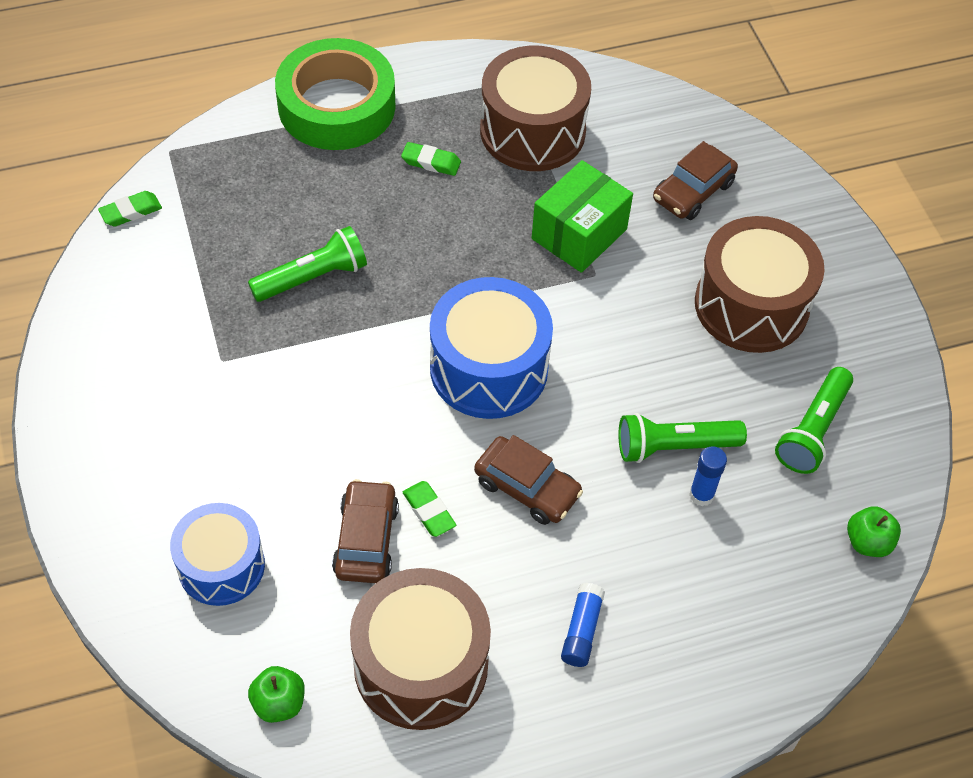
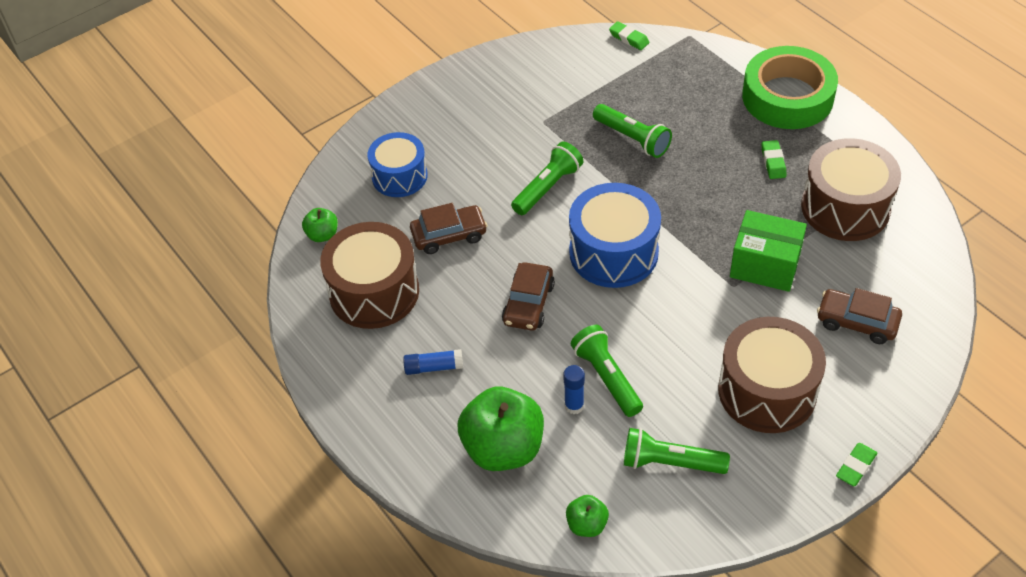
camera: 75 degrees right, 5 degrees down
green eraser [403,481,456,537] -> green eraser moved to [836,443,877,486]
none -> green apple [458,387,544,471]
none -> green flashlight [511,142,583,215]

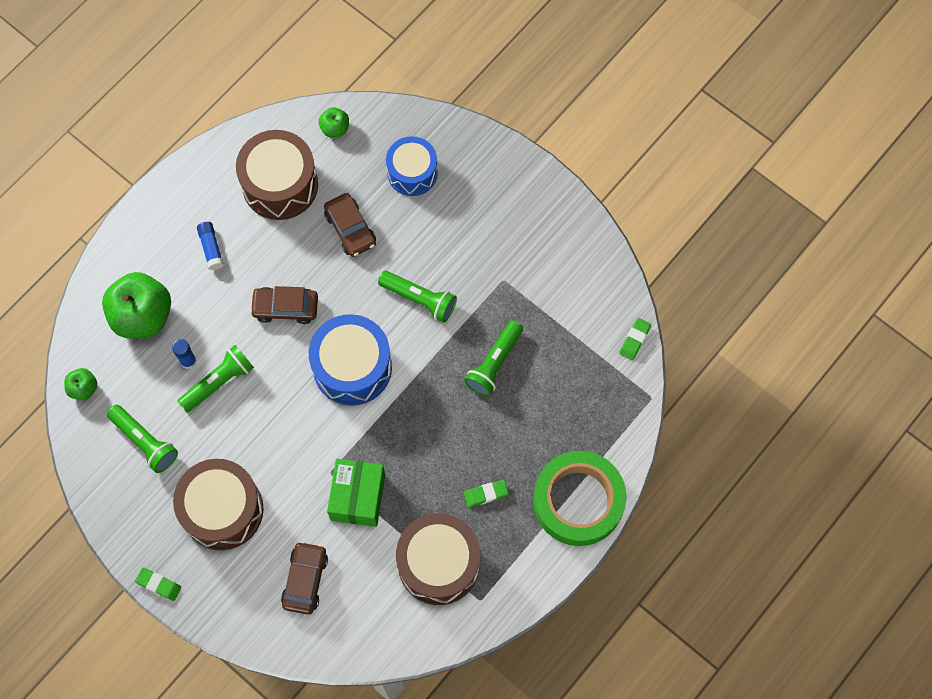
camera: 75 degrees right, 20 degrees up
green flashlight [624,428,730,474] -> green flashlight turned 135 degrees clockwise [107,405,178,473]

